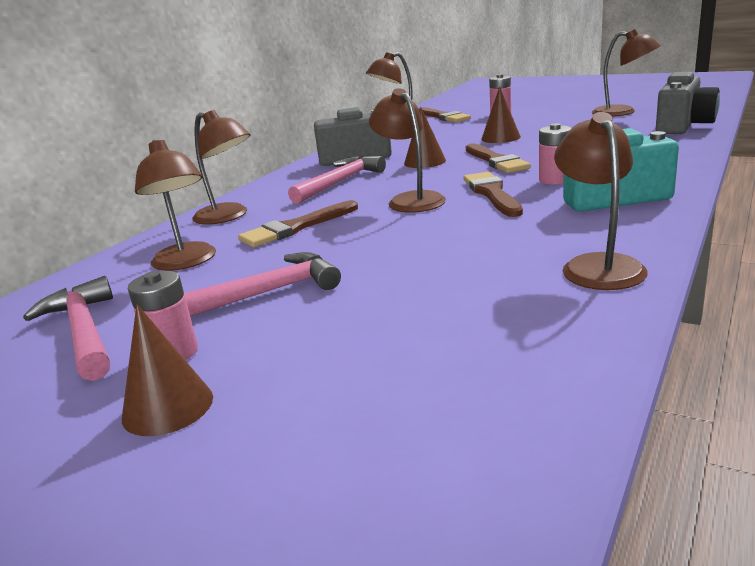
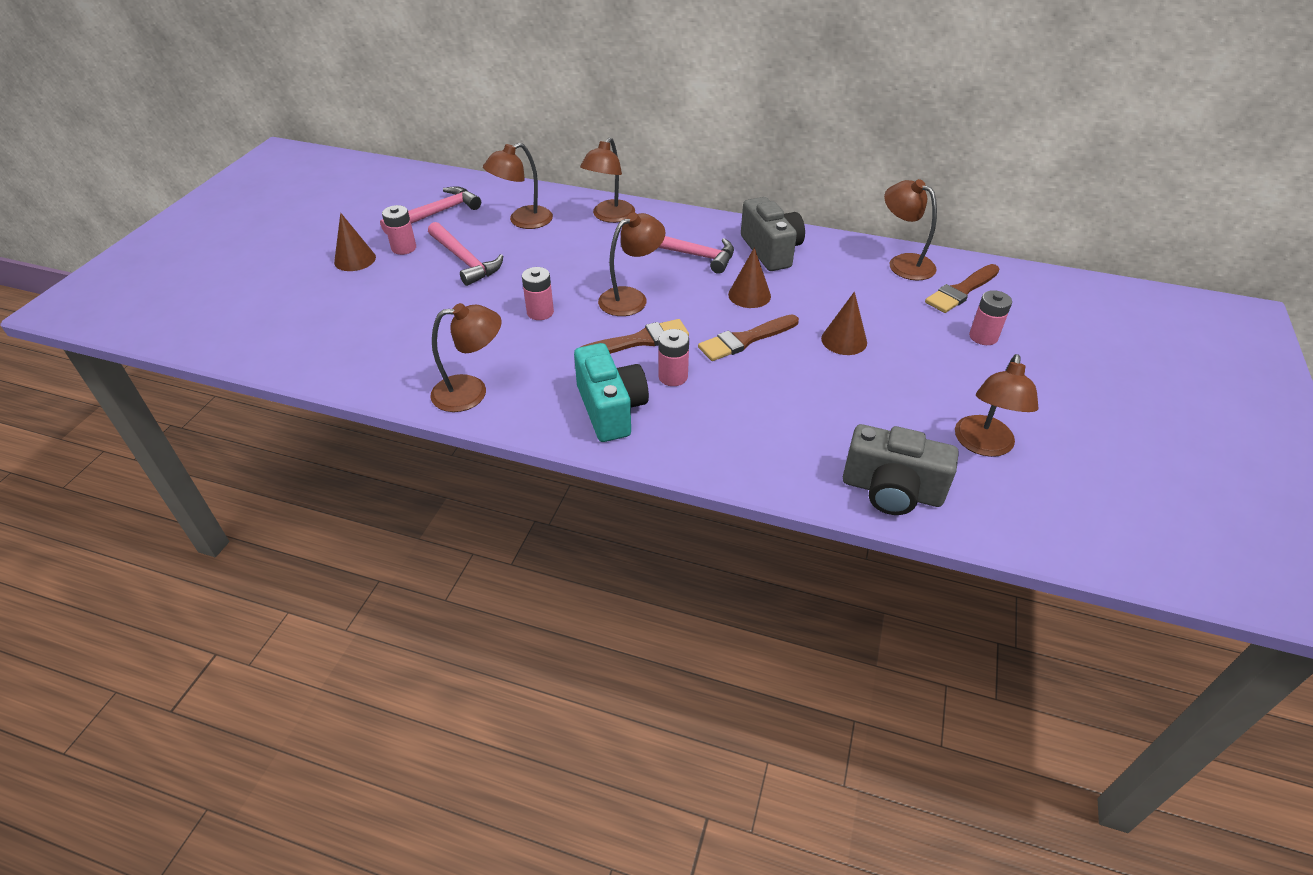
camera: 75 degrees right, 20 degrees up
brown brush [238,200,358,247] -> none
none -> pink battery [522,267,554,320]

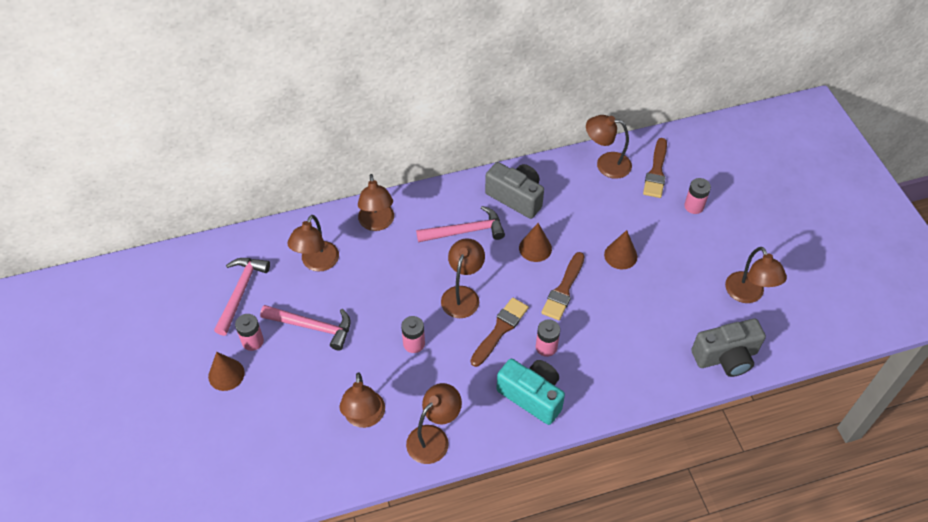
camera: 35 degrees left, 10 degrees up
none -> brown lamp [339,372,385,428]

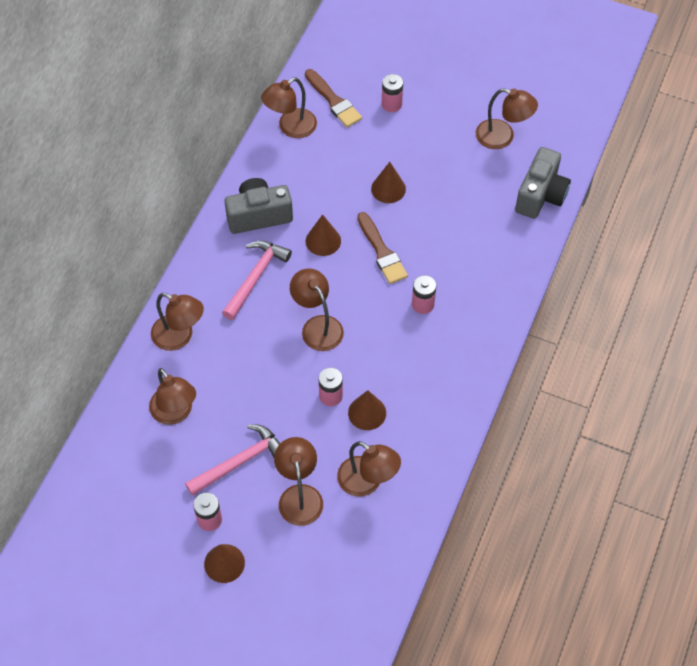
camera: 50 degrees left, 5 degrees up
pink hammer [214,258,270,336] -> none
brown lamp [406,383,462,464] -> brown lamp moved to [274,437,323,526]
brown brush [471,297,529,367] -> none
turquoise camera [496,359,565,425] -> none
none -> brown cone [348,390,386,430]

